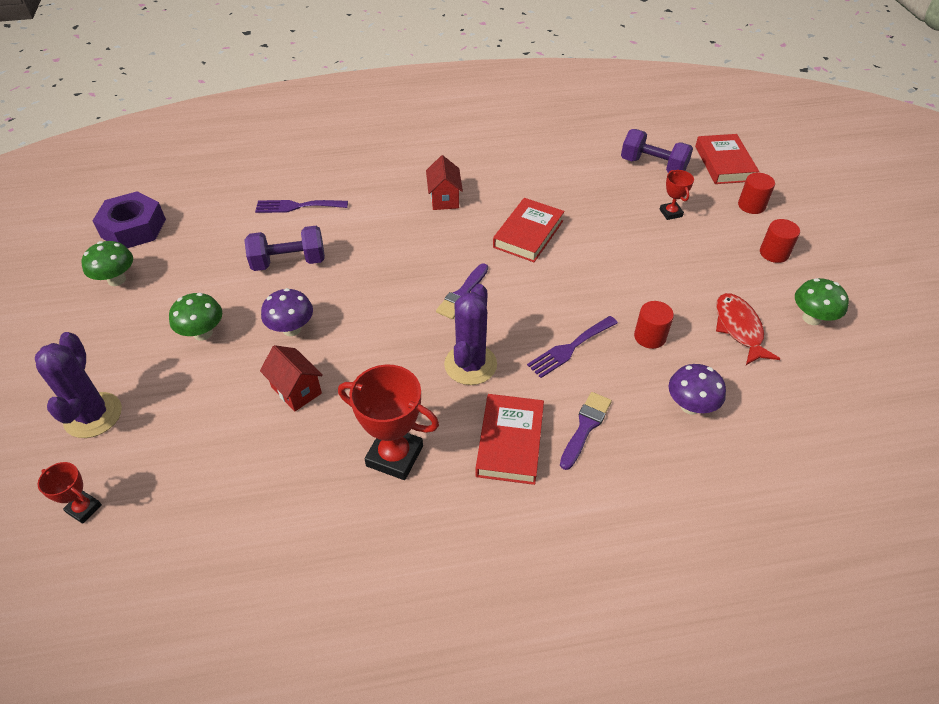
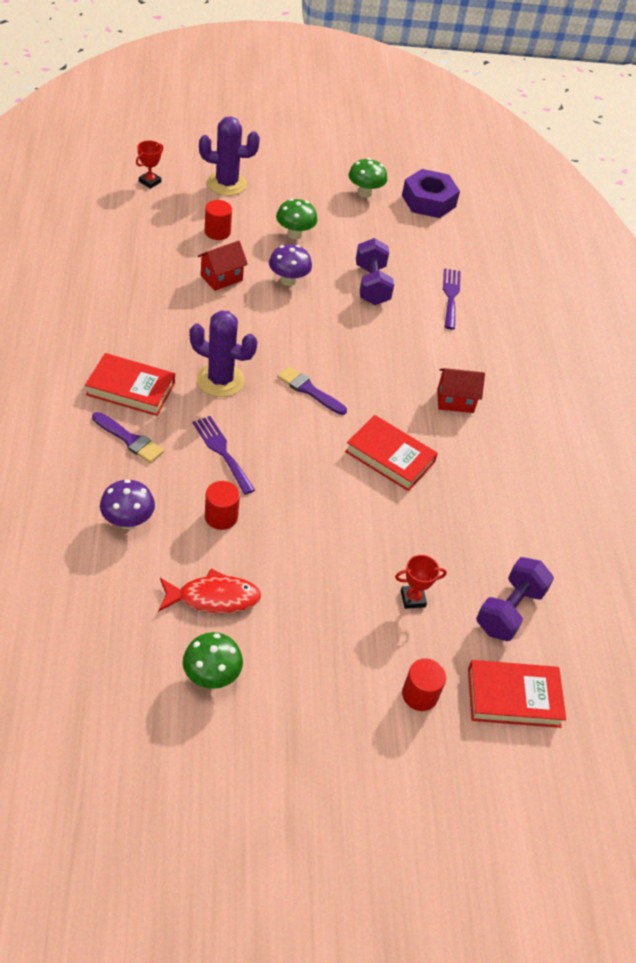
camera: 90 degrees right, 0 degrees up
red trophy [338,365,439,480] -> none
red cylinder [760,219,800,263] -> red cylinder moved to [205,200,232,240]

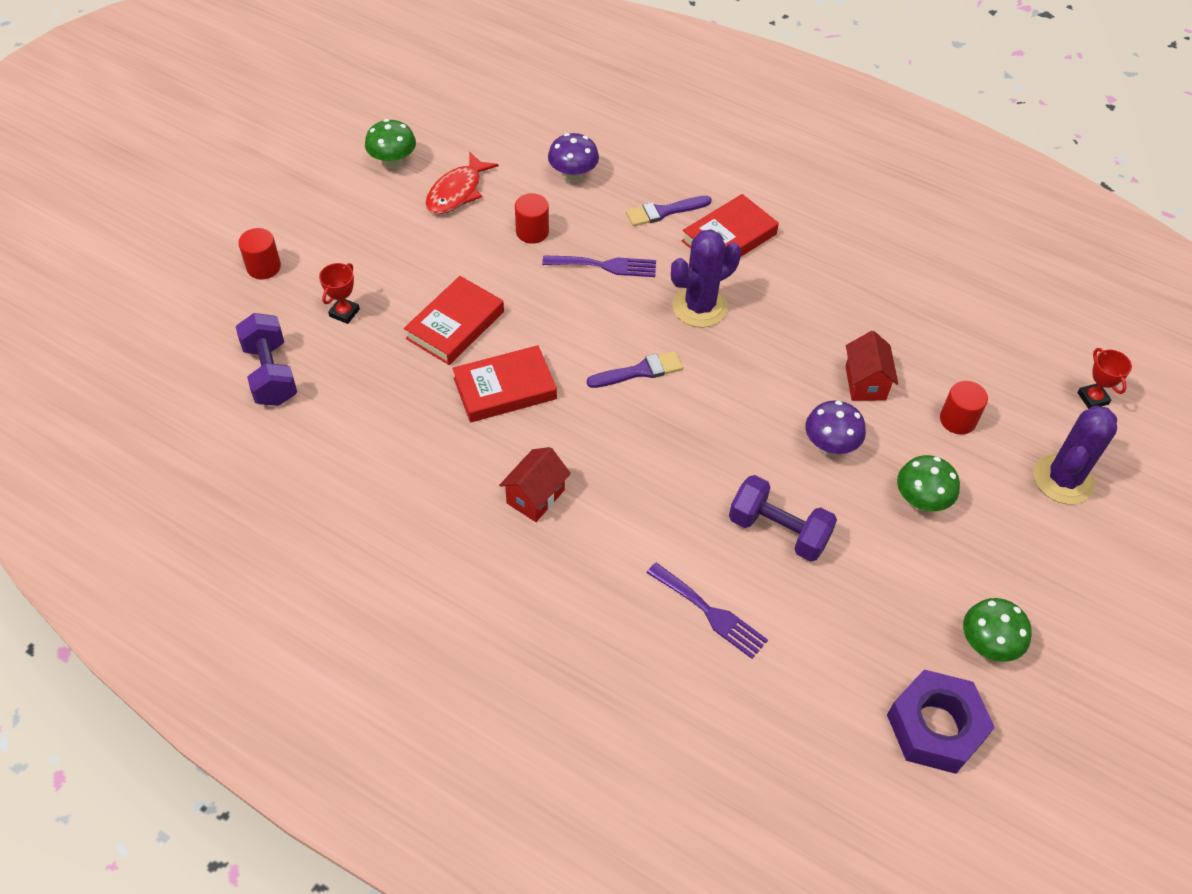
camera: 130 degrees right, 5 degrees up
red book [468,660,566,728] -> red book moved to [404,276,504,365]

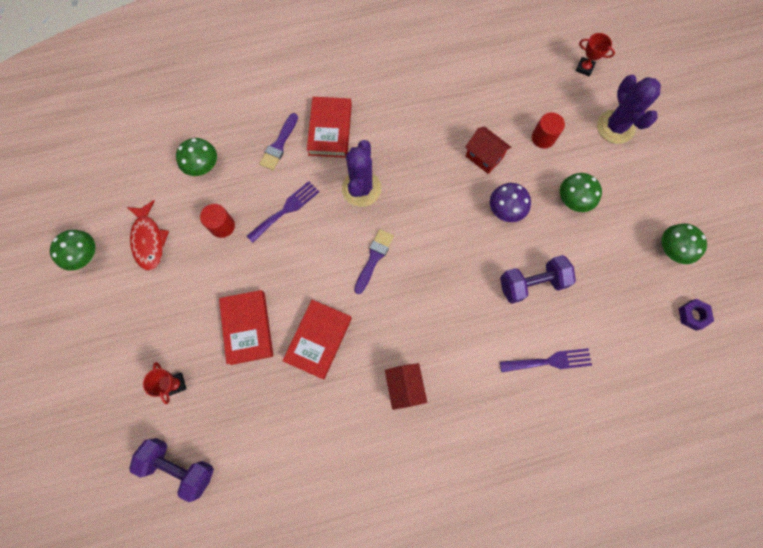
camera: 45 degrees left, 20 degrees up
red cylinder [238,228,281,279] -> none
purple mushroom [548,133,599,182] -> green mushroom [176,138,217,176]
purple nut [887,669,995,774] -> purple nut [679,299,714,331], size x0.50

